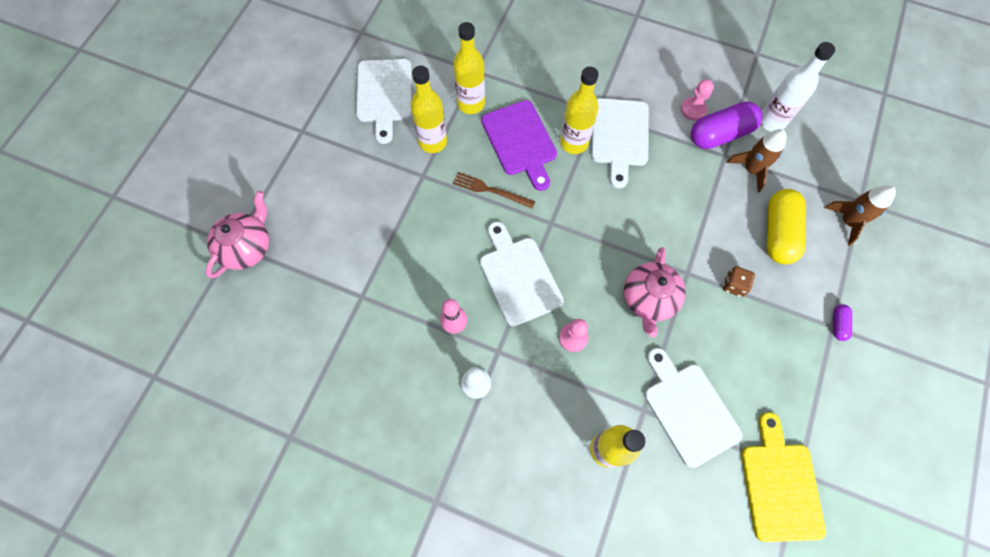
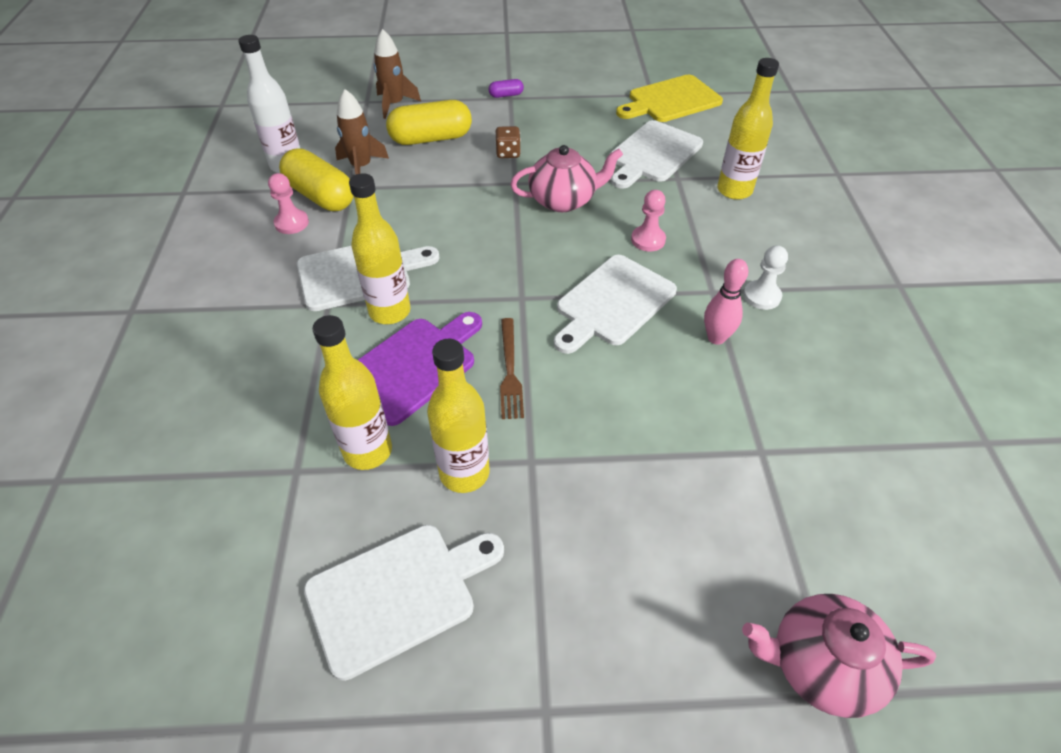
camera: 115 degrees left, 20 degrees down
purple capsule [691,101,763,149] -> yellow capsule [279,148,354,211]

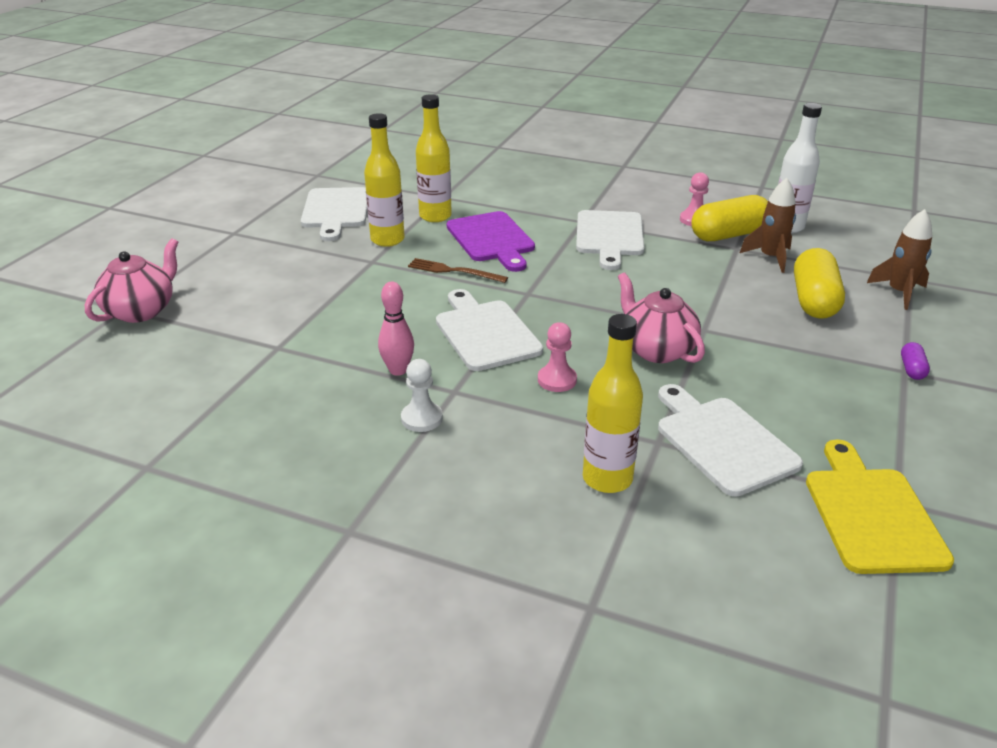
camera: 115 degrees right, 15 degrees down
yellow bottle [349,173,411,324] -> none
brown dice [495,126,521,158] -> none
pink teapot [510,145,623,212] -> pink teapot turned 135 degrees clockwise [618,272,705,363]

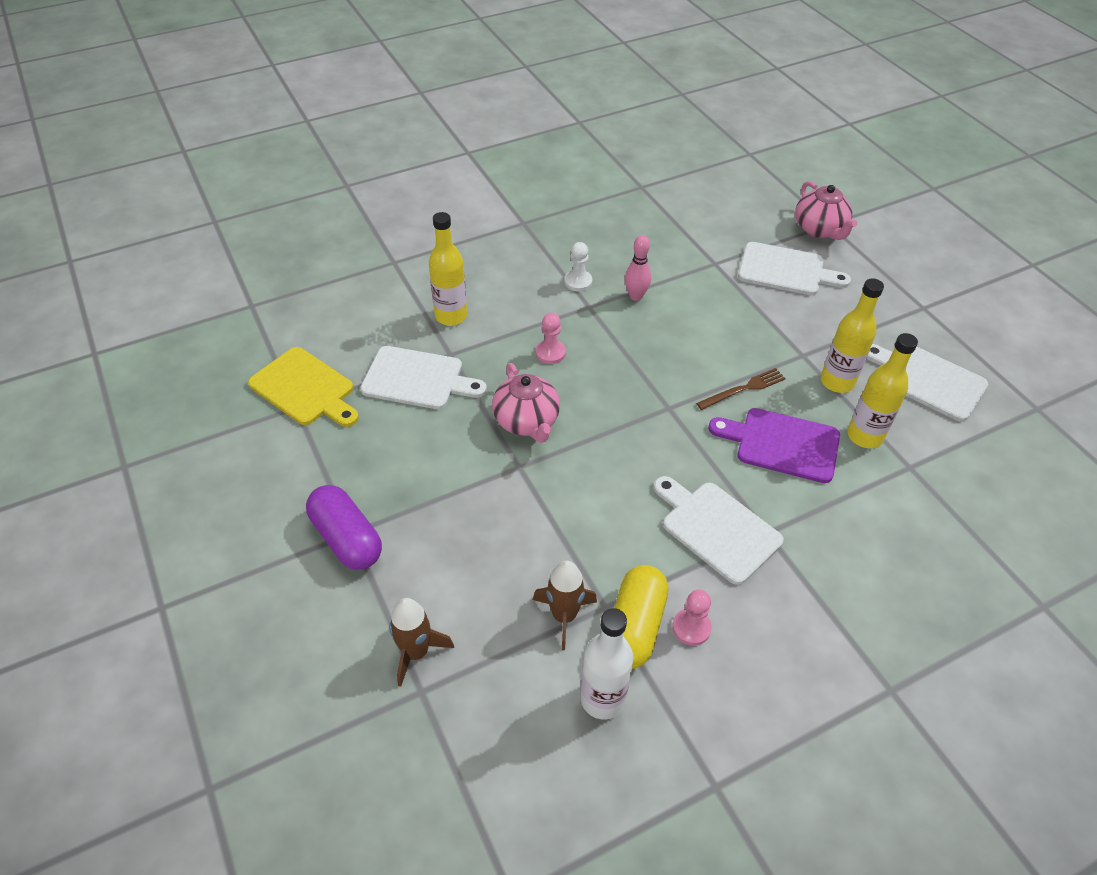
camera: 130 degrees right, 15 degrees up
white cutting board [436,289,543,371] -> white cutting board moved to [738,242,851,295]
pink teapot [618,272,705,363] -> pink teapot turned 60 degrees clockwise [492,363,560,443]
yellow capsule [794,248,845,319] -> none
purple capsule [901,342,930,380] -> purple capsule [306,485,382,570], size x2.21

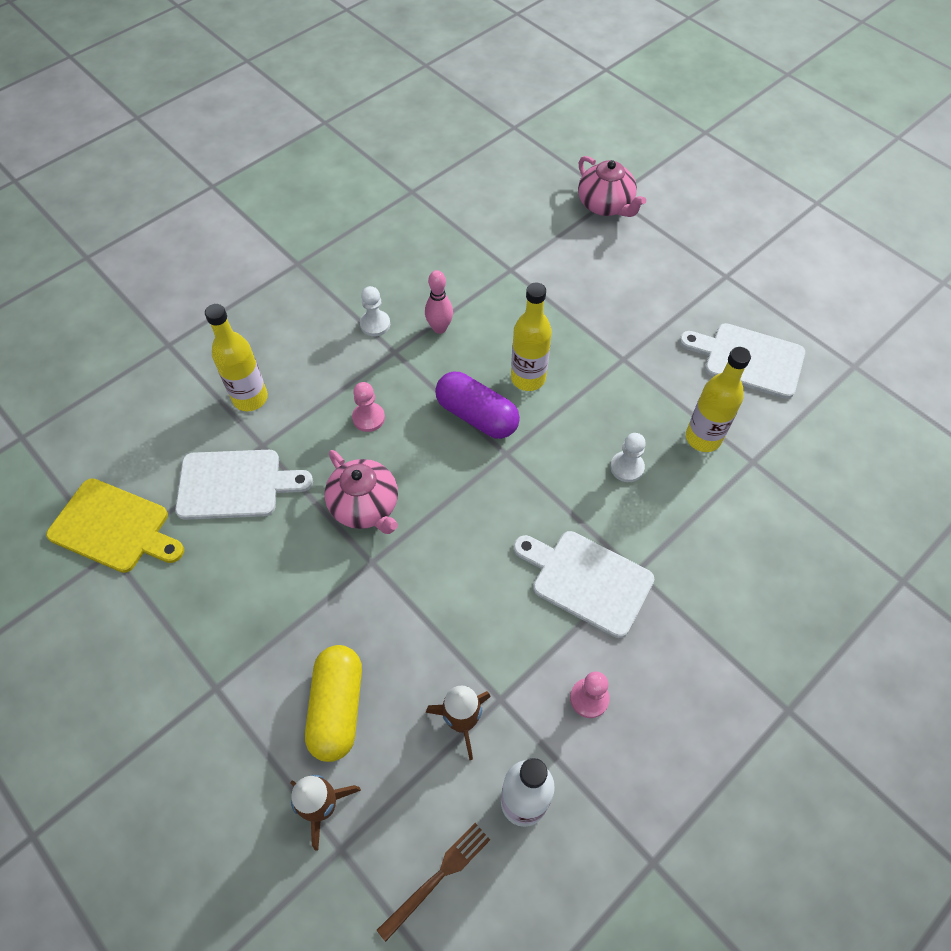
camera: 15 degrees left, 10 degrees up
purple capsule [306,485,382,570] -> purple capsule moved to [435,372,520,439]
yellow capsule [614,565,668,669] -> yellow capsule moved to [305,645,362,762]
brown fork [696,368,786,410] -> brown fork moved to [377,823,490,942]
purple cutting board [708,408,840,483] -> white pawn [610,433,646,482]
white cutting board [738,242,851,295] -> none
yellow bottle [821,278,884,393] -> yellow bottle moved to [511,282,552,391]

